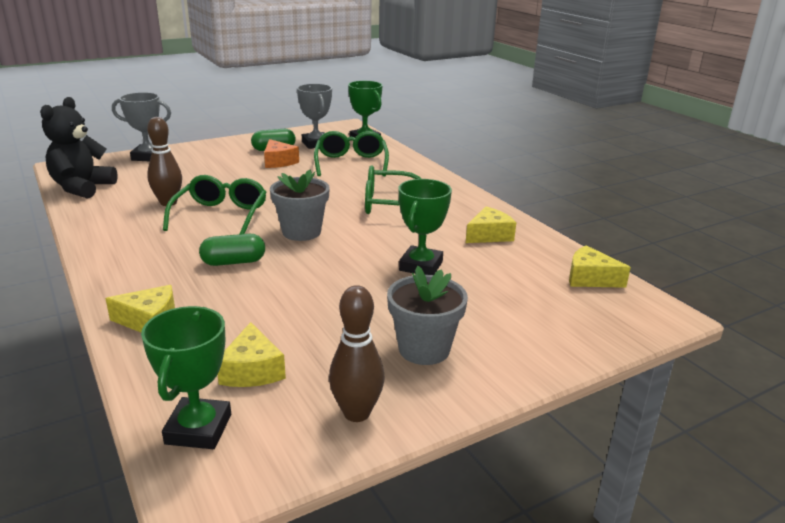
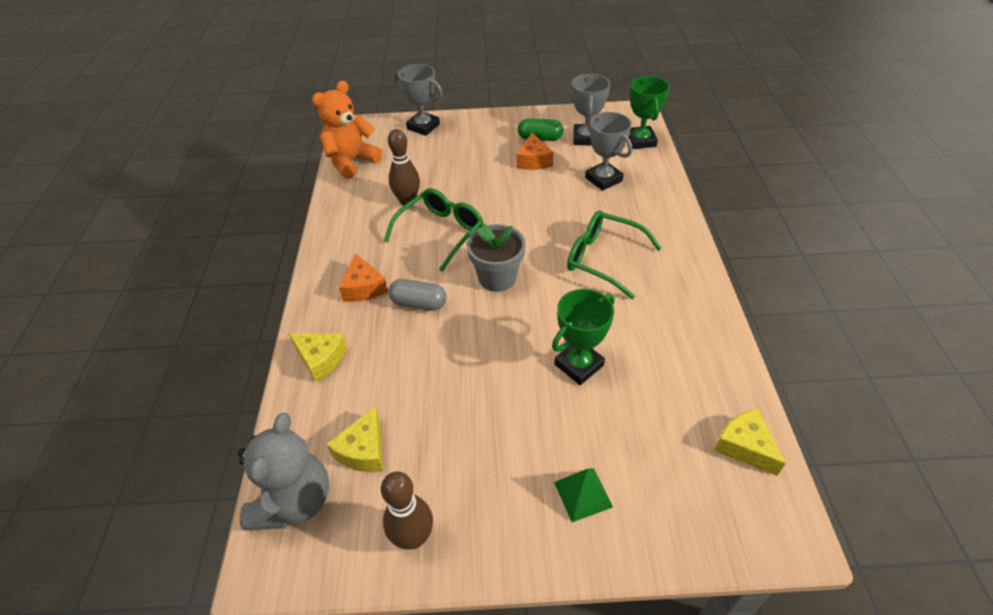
camera: 30 degrees right, 20 degrees up
black teddy bear [40,97,118,199] -> orange teddy bear [312,81,382,179]
green trophy [141,306,231,449] -> grey teddy bear [238,413,329,530]
green capsule [199,234,265,266] -> grey capsule [388,279,447,311]
green glasses [314,131,389,176] -> grey trophy [585,112,633,191]
grey flower pot [387,266,468,365] -> none
yellow cheese [466,207,516,243] -> none
none -> orange cheese [339,254,388,302]
none -> green pyramid [554,468,613,522]

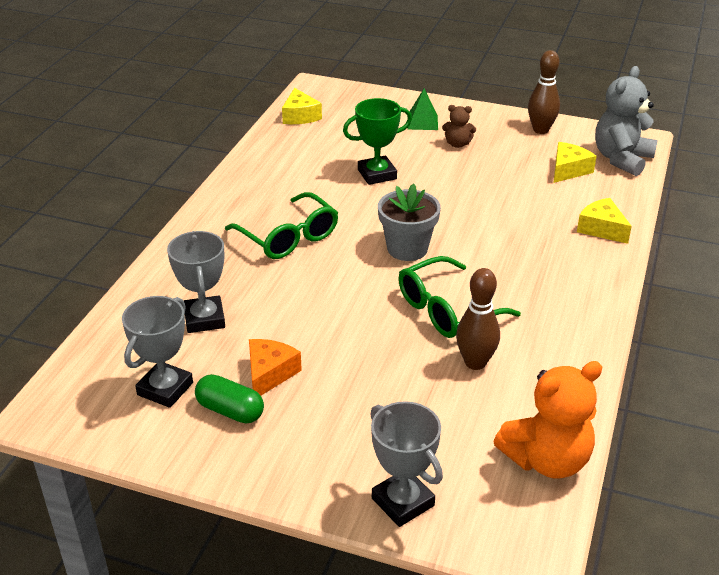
camera: 160 degrees left, 10 degrees down
orange cheese [339,254,388,302] -> none
grey capsule [388,279,447,311] -> none
green trophy [629,76,670,149] -> none
none -> brown teddy bear [442,105,476,148]

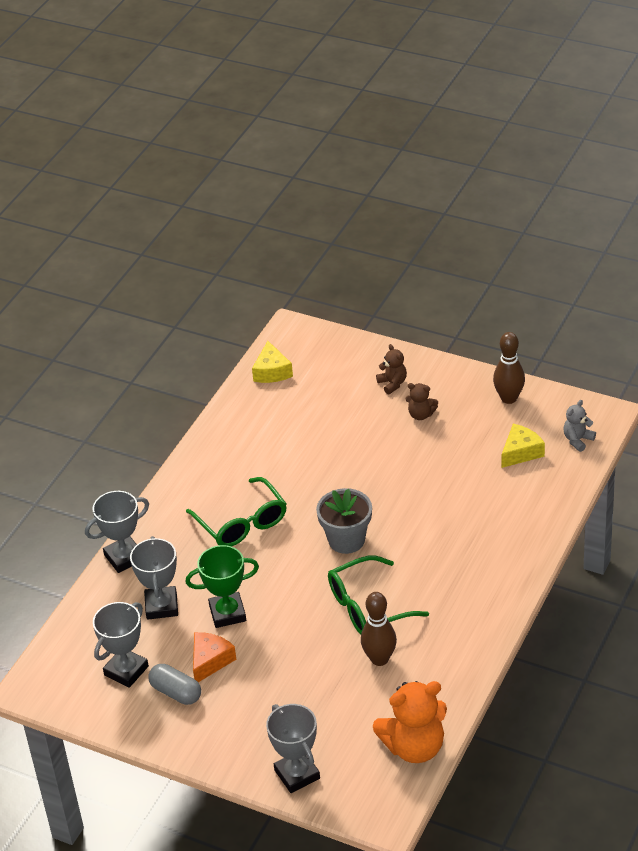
camera: 10 degrees right, 5 degrees up
green capsule [195,374,264,423] -> grey capsule [148,664,201,705]
green trophy [343,98,412,185] -> green trophy moved to [186,545,259,628]
green pyramid [407,88,438,130] -> brown teddy bear [376,344,407,394]
yellow cheese [577,198,632,244] -> none
grey teddy bear [595,66,658,176] -> grey teddy bear [563,400,596,452], size x0.51
none -> grey trophy [85,491,149,573]

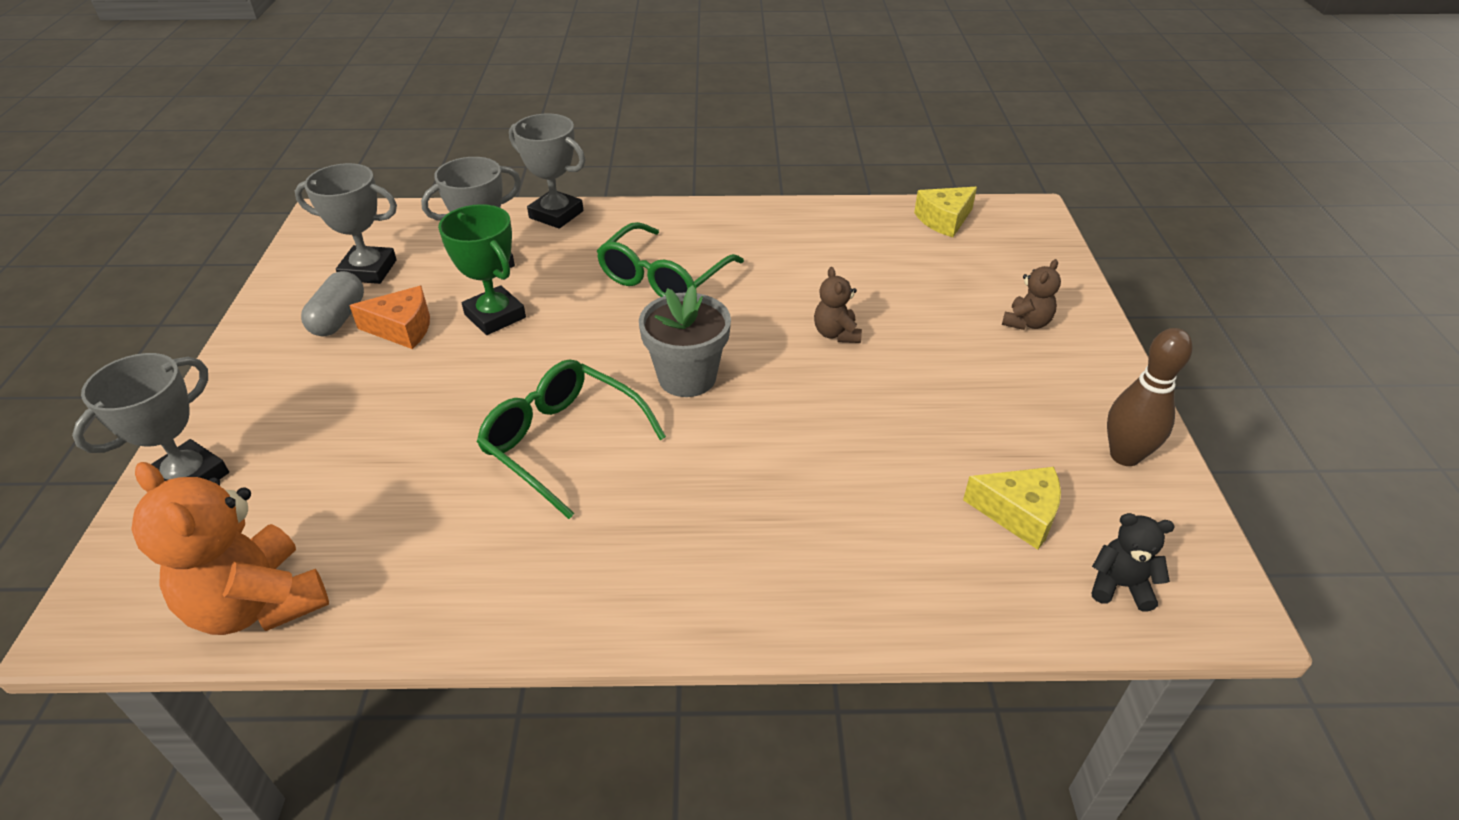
camera: 60 degrees right, 0 degrees up
brown bowling pin [361,592,397,666] -> none
brown teddy bear [405,383,438,420] -> brown teddy bear moved to [814,267,862,343]
grey teddy bear [563,400,596,452] -> black teddy bear [1092,513,1175,612]

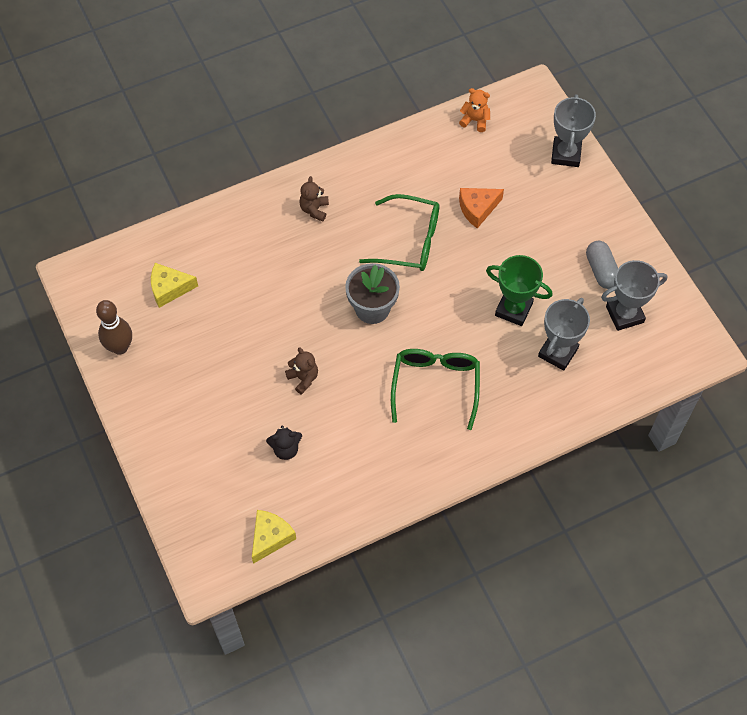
camera: 155 degrees right, 20 degrees up
orange teddy bear [131,462,329,635] -> orange teddy bear [459,88,490,132], size x0.51
orange cheese [349,286,430,349] -> orange cheese moved to [459,188,504,229]
grey trophy [509,114,585,229] -> none
brown teddy bear [1002,259,1061,330] -> brown teddy bear moved to [299,176,329,221]
black teddy bear [1092,513,1175,612] -> black teddy bear moved to [266,426,302,460]

